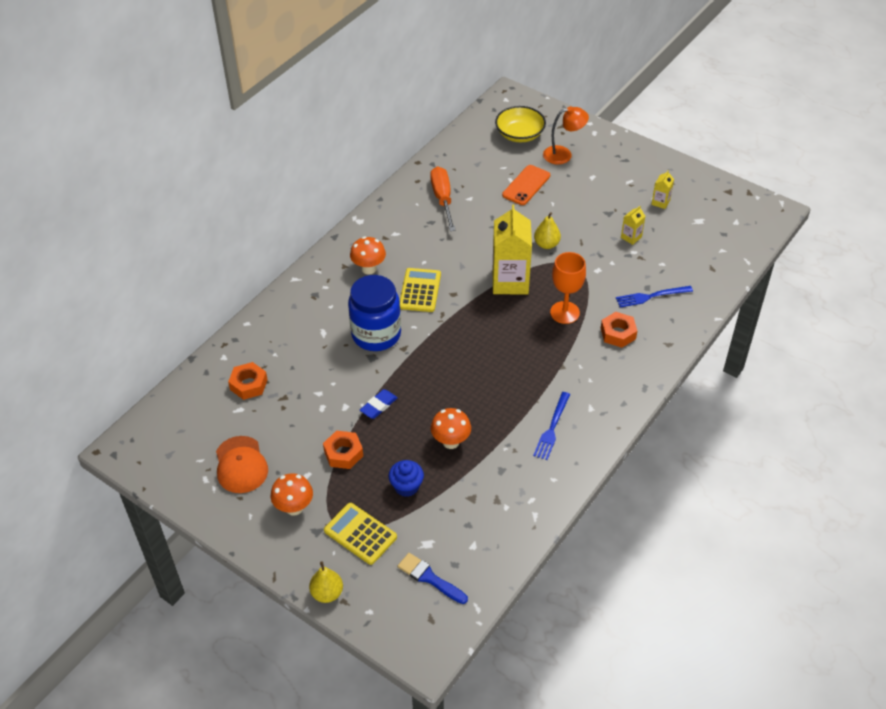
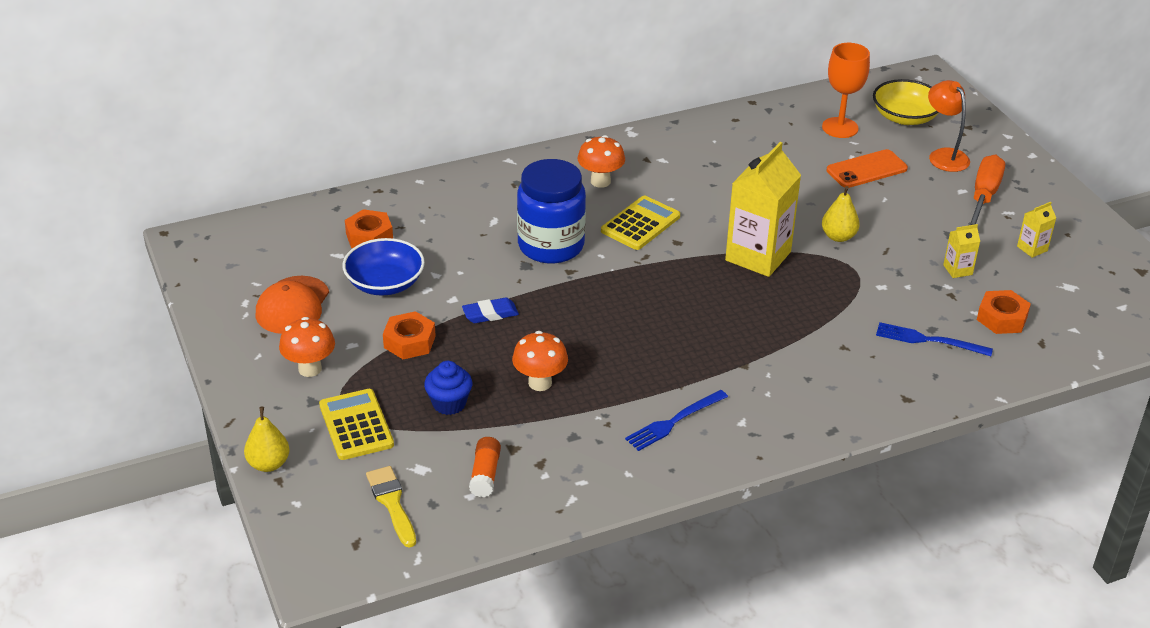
camera: 30 degrees right, 10 degrees down
blue brush [398,553,468,604] -> yellow brush [366,466,416,548]
orange screwdriver [430,166,455,231] -> orange screwdriver moved to [968,155,1005,225]
orange lamp [543,106,589,165] -> orange lamp turned 135 degrees counterclockwise [928,80,970,172]
orange goblet [550,252,586,324] -> orange goblet moved to [822,43,870,138]
orange nut [601,312,637,348] -> orange nut moved to [977,290,1031,334]
none -> blue bowl [343,238,425,296]
none -> orange glue stick [469,437,501,497]

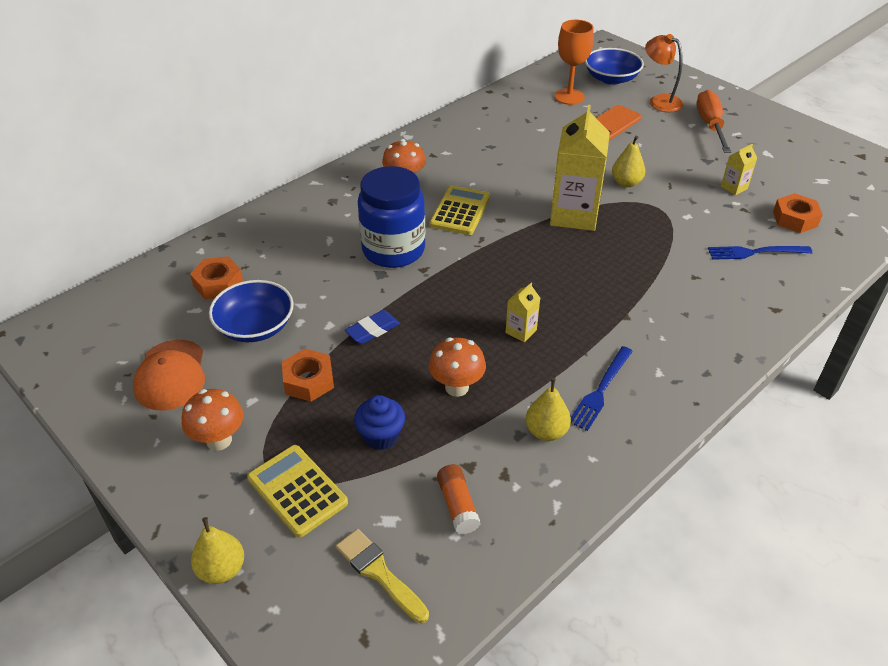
camera: 20 degrees left, 5 degrees up
yellow bowl [873,79,939,125] -> blue bowl [585,48,644,85]
yellow carton [1017,202,1056,258] -> yellow carton moved to [506,283,540,342]
none -> yellow pear [526,378,571,441]

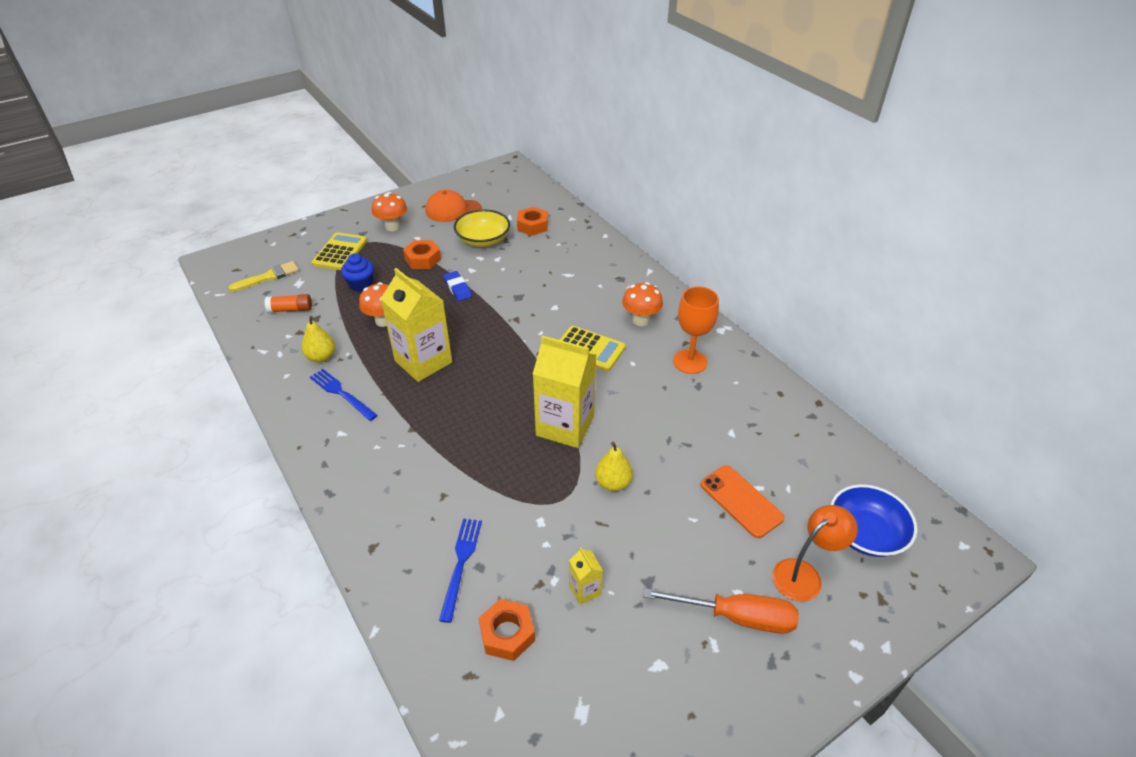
camera: 100 degrees right, 0 degrees up
yellow pear [191,517,244,584] -> none
blue bowl [209,280,293,342] -> yellow bowl [454,209,510,247]
yellow calculator [247,445,348,538] -> yellow calculator turned 45 degrees counterclockwise [312,232,367,270]
blue jar [358,166,425,268] -> none
yellow carton [506,283,540,342] -> yellow carton [381,268,452,382], size x2.26
orange goblet [554,20,594,105] -> orange goblet moved to [673,287,719,374]

